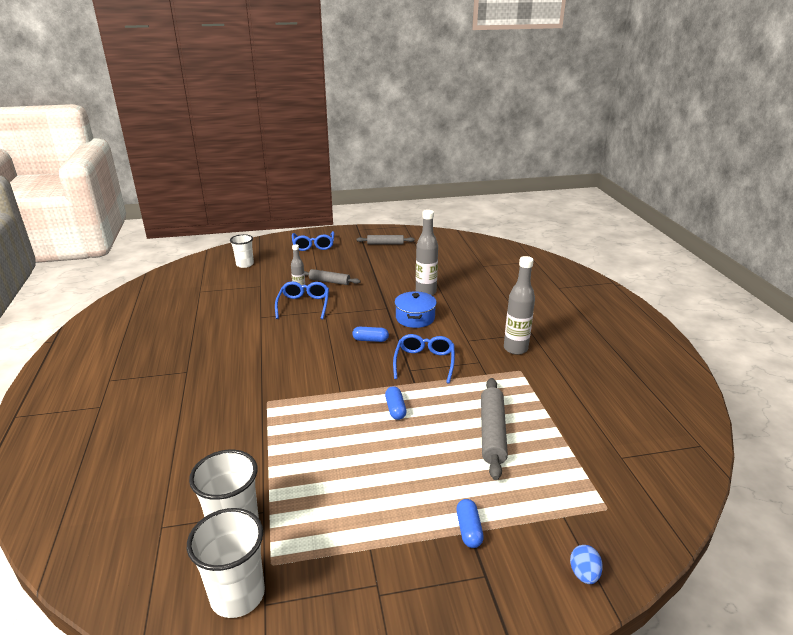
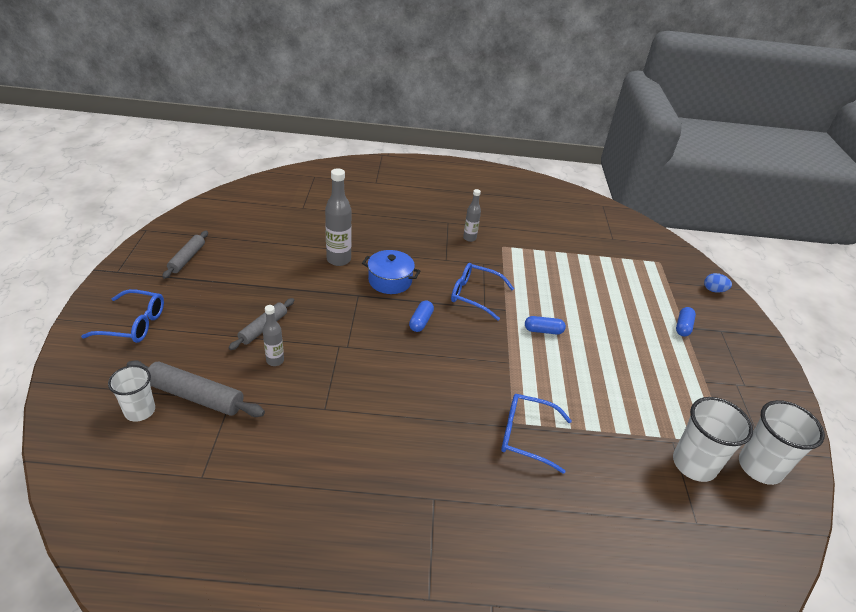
camera: 80 degrees left, 10 degrees up
blue glasses [275,281,329,319] -> blue glasses moved to [501,394,572,474]
blue capsule [456,499,484,548] -> blue capsule turned 75 degrees counterclockwise [676,307,696,336]
grey rolling pin [481,378,508,480] -> grey rolling pin moved to [127,360,265,417]
grey bottle [504,256,535,355] -> grey bottle [463,189,481,242], size x0.59

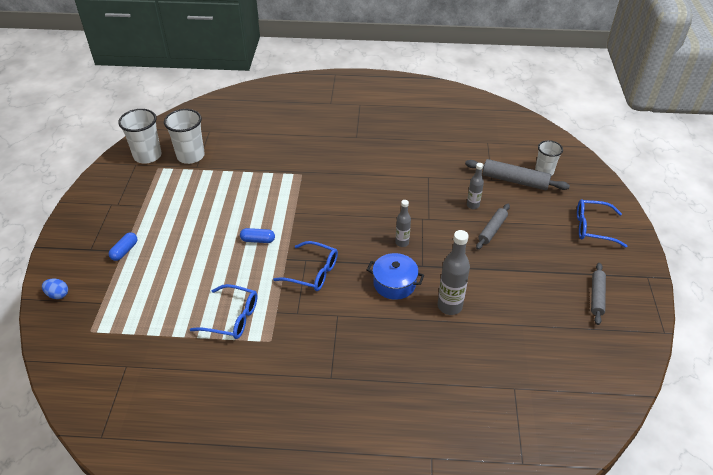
camera: 175 degrees left, 5 degrees up
blue capsule [409,301,434,332] -> none
grey bottle [463,189,481,242] -> grey bottle moved to [395,200,411,247]
blue glasses [501,394,572,474] -> blue glasses moved to [190,284,257,339]

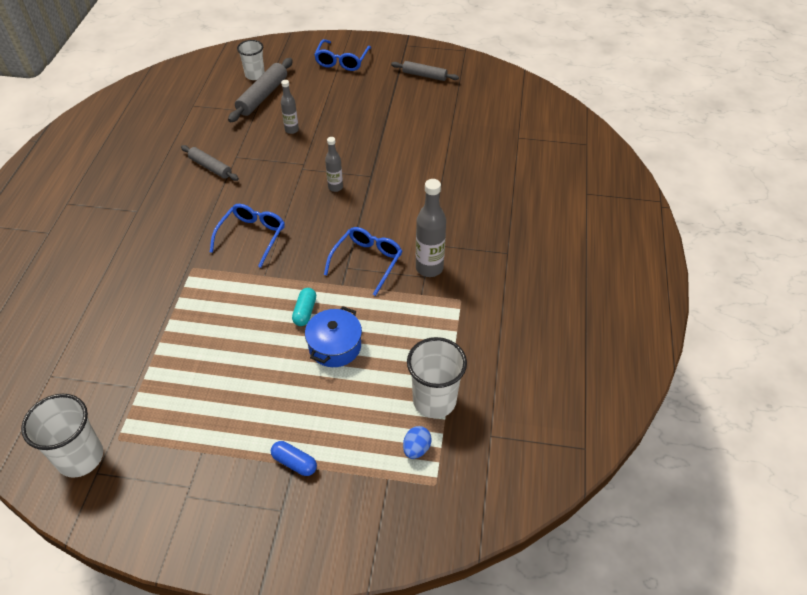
camera: 85 degrees left, 5 degrees up
blue egg [42,278,68,299] -> blue egg moved to [403,426,432,459]
white cup [164,109,205,164] -> white cup moved to [407,337,467,418]
blue glasses [190,284,257,339] -> blue glasses moved to [210,204,285,268]
blue capsule [240,228,275,243] -> turquoise capsule [292,288,316,326]
blue pot [367,253,424,300] -> blue pot moved to [305,306,362,367]
grey bottle [438,230,470,315] -> grey bottle moved to [416,179,446,277]
grey rolling pin [476,204,510,250] -> grey rolling pin moved to [181,145,239,181]

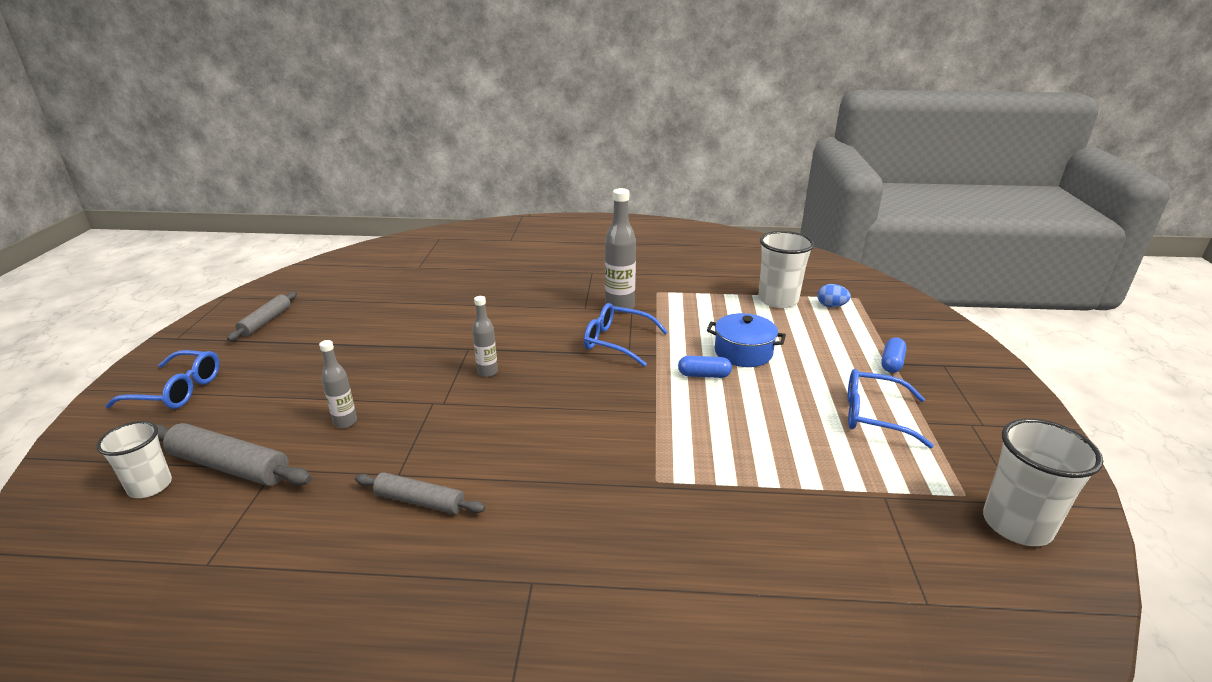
camera: 95 degrees left, 20 degrees down
grey rolling pin [181,145,239,181] -> grey rolling pin turned 75 degrees clockwise [355,472,485,514]
blue glasses [210,204,285,268] -> blue glasses moved to [848,369,934,448]
turquoise capsule [292,288,316,326] -> blue capsule [678,356,732,378]

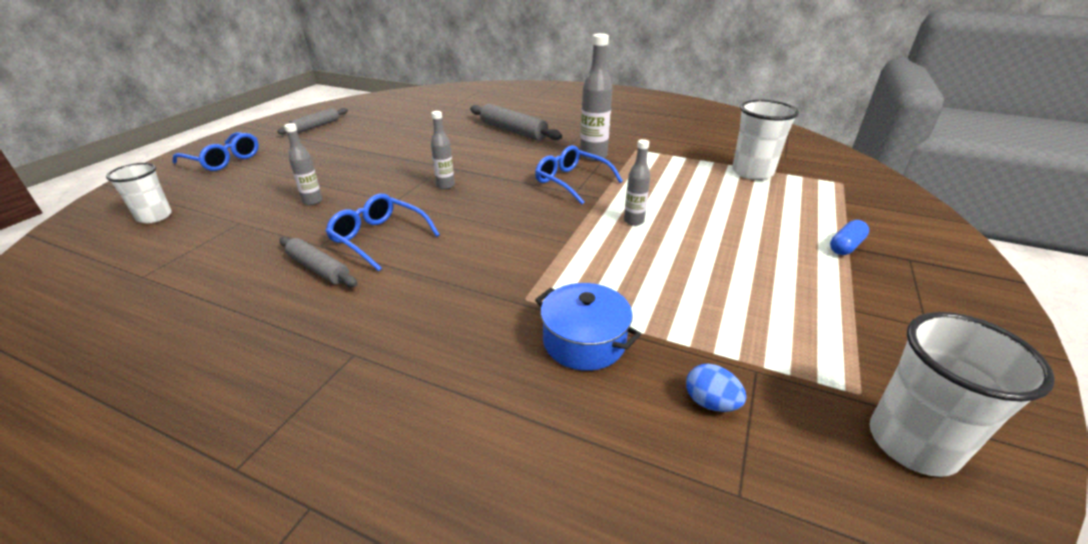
camera: 20 degrees right, 5 degrees up
grey rolling pin [157,423,312,486] -> grey rolling pin moved to [470,104,562,141]
blue capsule [678,356,732,378] -> grey bottle [624,139,650,226]
blue pot [707,313,786,367] -> blue pot moved to [535,283,641,371]
blue egg [817,284,851,307] -> blue egg moved to [686,364,746,412]
blue glasses [848,369,934,448] -> blue glasses moved to [326,194,440,271]

